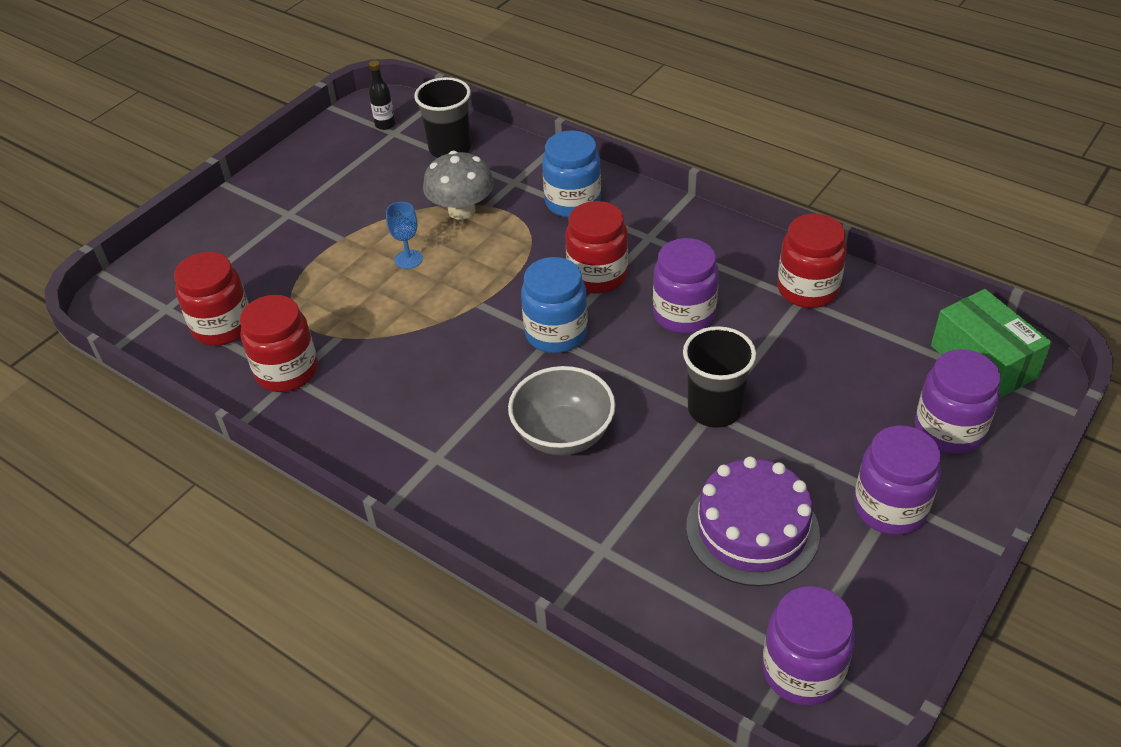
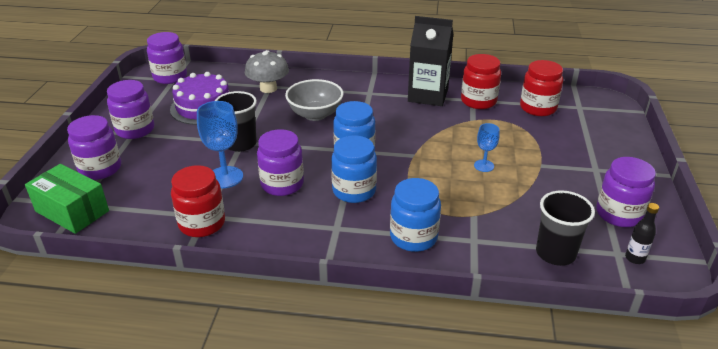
camera: 150 degrees right, 10 degrees down
grey mushroom [423,151,494,220] -> grey mushroom moved to [245,50,289,93]
red jar [565,201,628,294] -> blue jar [331,136,377,203]
none -> blue goblet [197,101,243,188]
none -> black carton [408,16,453,106]
none -> purple jar [596,157,656,227]

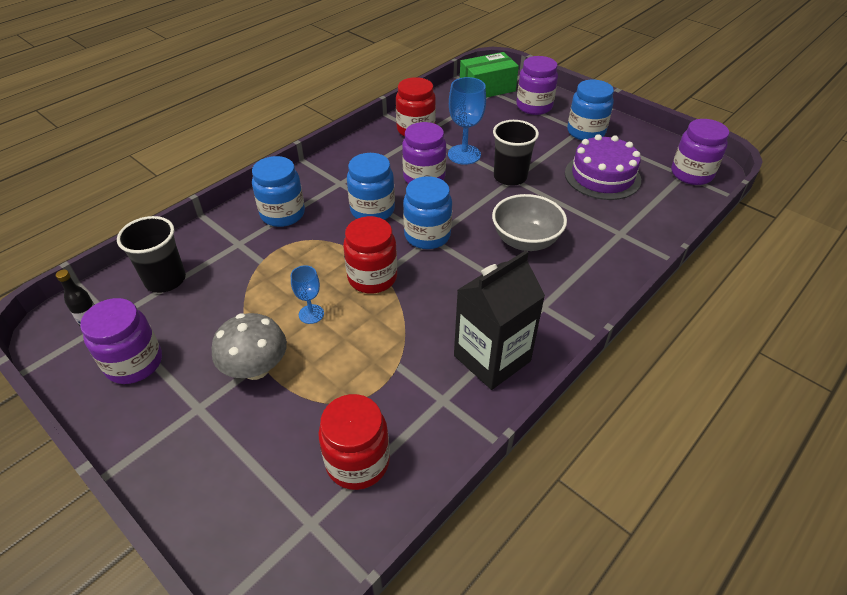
camera: 125 degrees right, 10 degrees up
purple jar [107,80,154,139] -> blue jar [567,80,614,140]
grey mushroom [245,50,289,93] -> grey mushroom moved to [212,313,287,380]
red jar [461,54,501,109] -> red jar moved to [343,216,397,293]

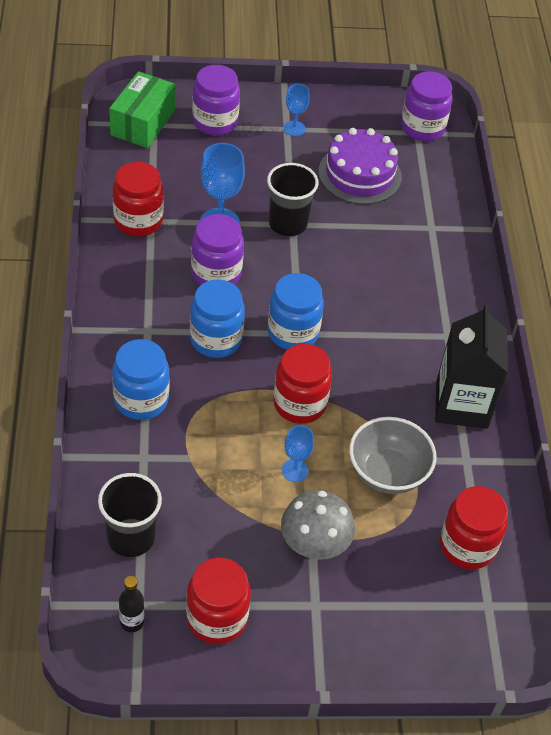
camera: 50 degrees left, 5 degrees up
purple jar [80,298,162,384] -> red jar [186,558,251,644]
grey bowl [492,194,567,251] -> grey bowl moved to [349,417,437,494]
blue jar [567,80,614,140] -> blue goblet [284,84,310,136]

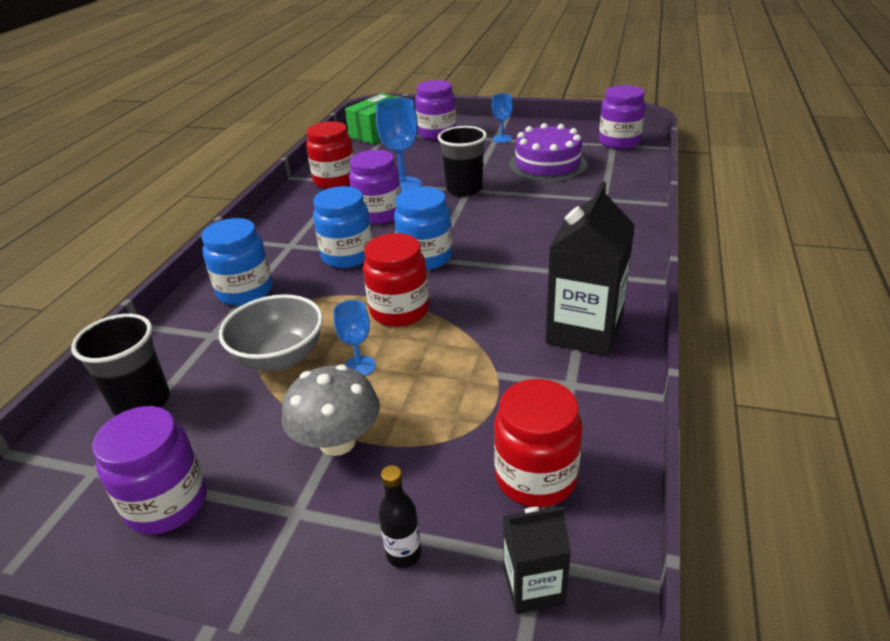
camera: 25 degrees right, 15 degrees down
black bottle [119,576,144,632] -> black bottle moved to [378,465,421,568]
red jar [186,558,251,644] -> purple jar [92,406,207,535]
grey bowl [349,417,437,494] -> grey bowl moved to [219,294,323,371]
none -> black carton [503,507,571,614]

